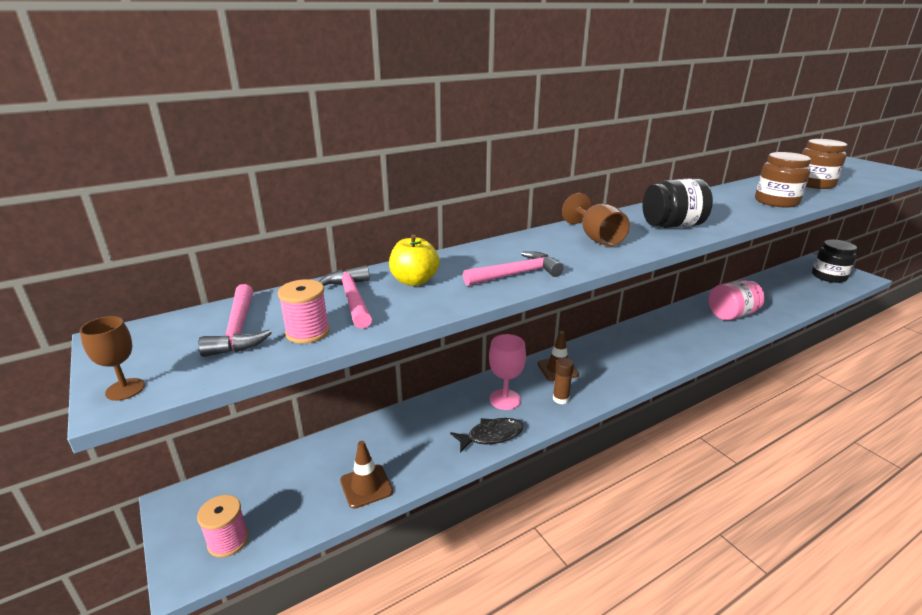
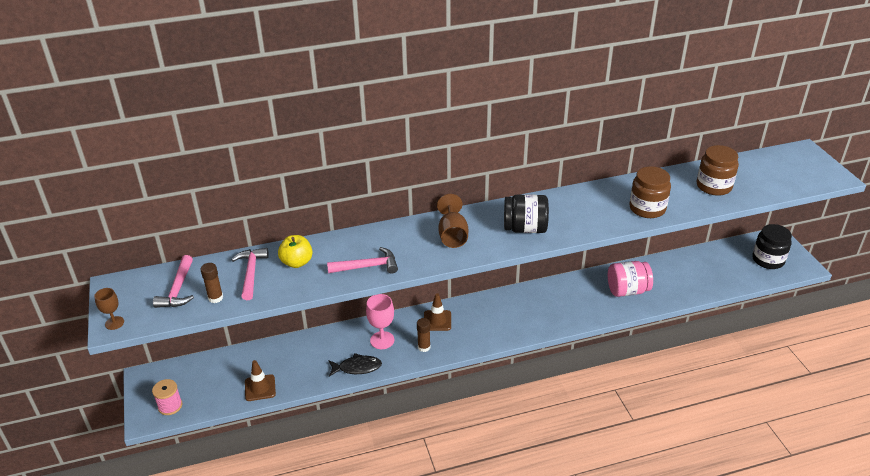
camera: 15 degrees right, 10 degrees up
pink spool [278,279,330,344] -> brown glue stick [200,263,223,303]

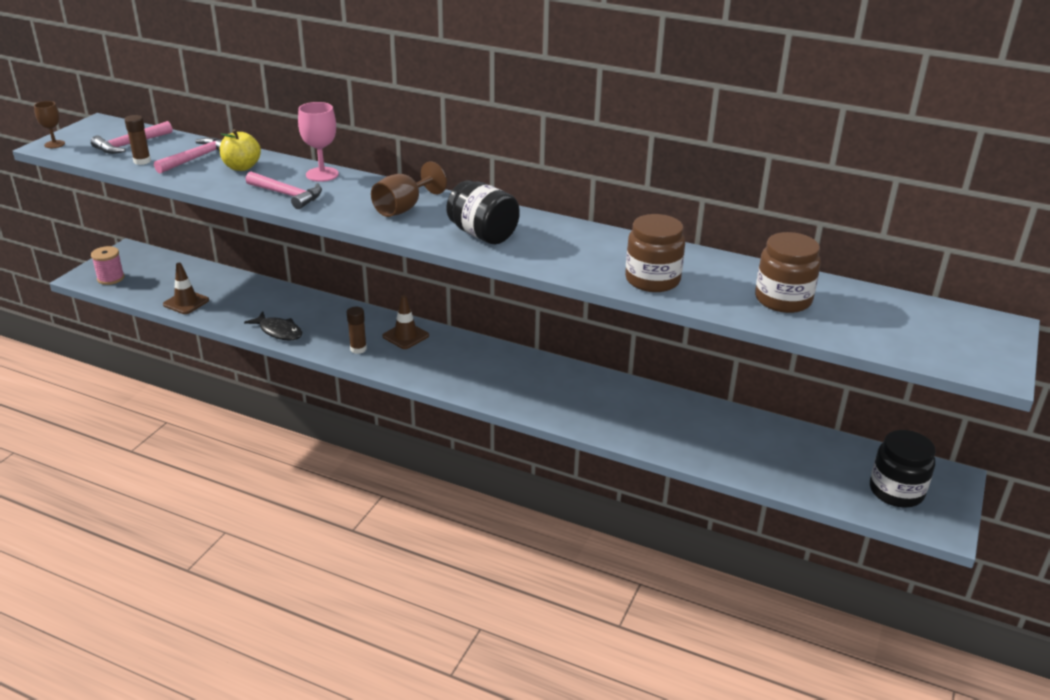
camera: 40 degrees right, 5 degrees down
pink goblet [366,294,394,349] -> pink goblet moved to [298,102,339,182]
pink jar [608,261,653,297] -> none

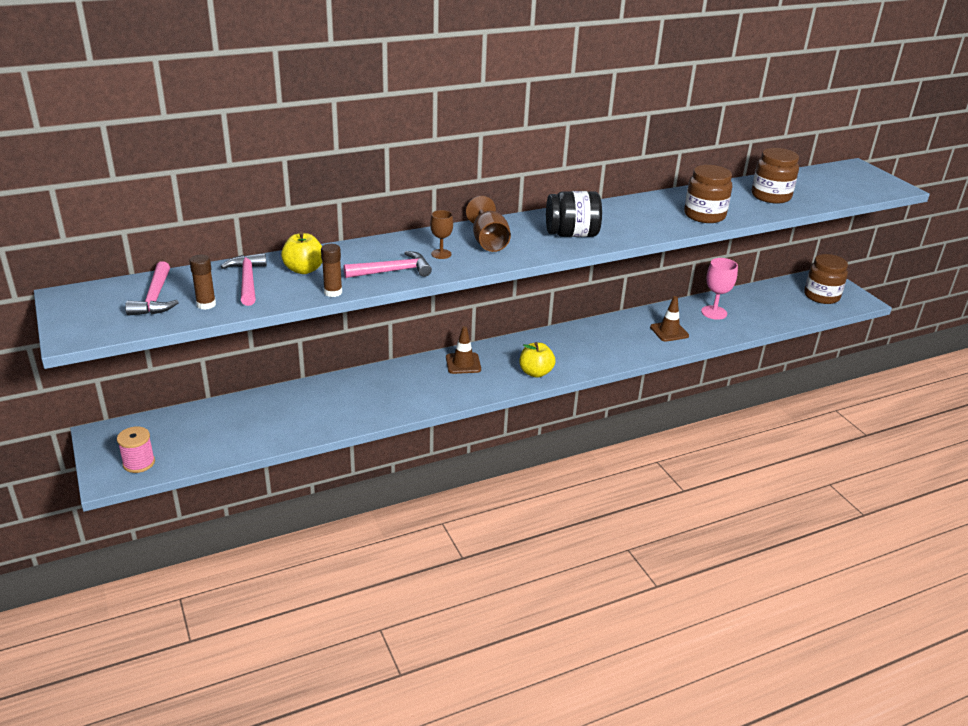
camera: 50 degrees left, 0 degrees up
brown goblet [34,101,65,148] -> brown goblet moved to [430,210,453,259]
brown traffic cone [163,263,209,314] -> brown traffic cone moved to [650,296,689,342]
black fish [244,312,302,341] -> none
pink goblet [298,102,339,182] -> pink goblet moved to [701,258,738,320]
brown glue stick [347,307,367,354] -> brown glue stick moved to [321,244,342,297]
black jar [870,430,936,508] -> brown jar [804,254,848,304]
none -> yellow apple [520,342,555,378]

